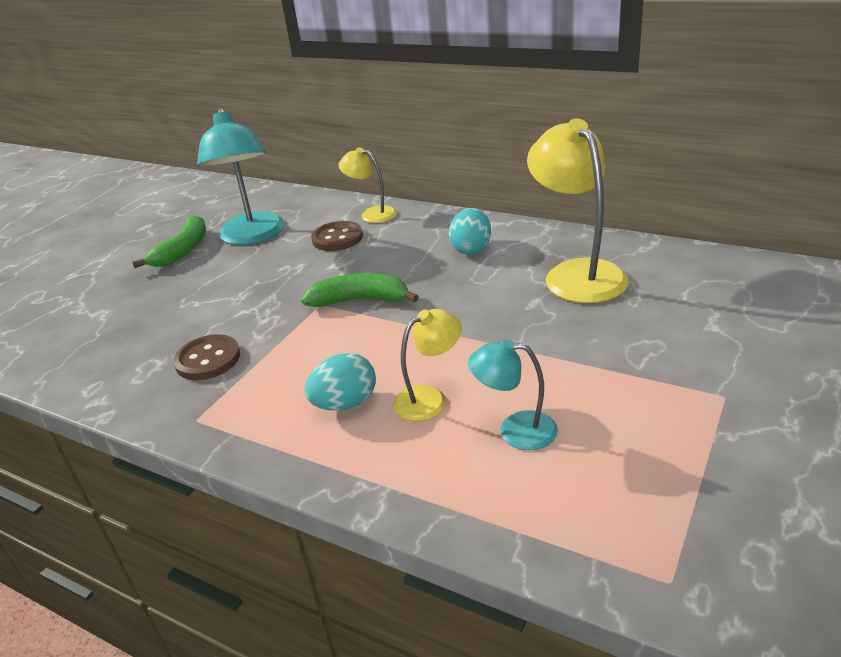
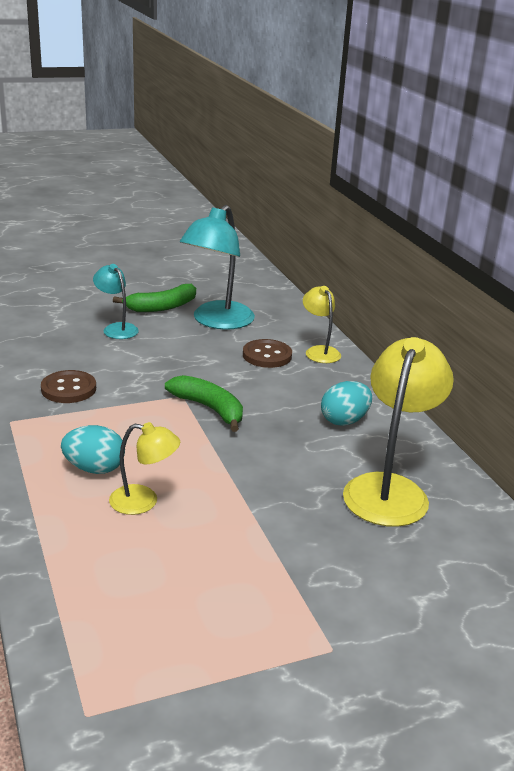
camera: 35 degrees right, 5 degrees down
turquoise lamp [468,339,558,450] -> turquoise lamp moved to [93,264,139,339]

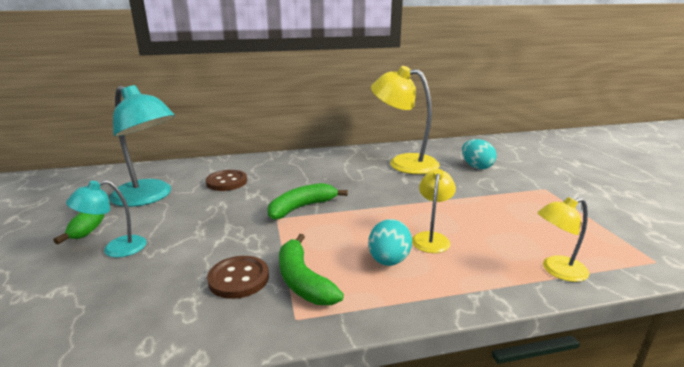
camera: 80 degrees left, 5 degrees down
yellow lamp [303,286,341,363] -> yellow lamp moved to [537,197,589,282]
turquoise egg [321,381,372,426] -> turquoise egg moved to [462,139,496,169]
none -> green banana [279,234,344,305]

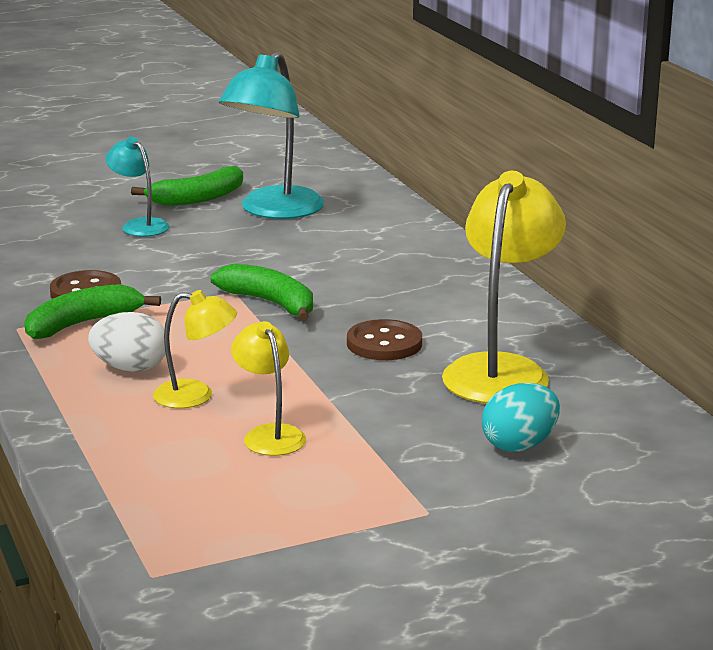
camera: 80 degrees right, 0 degrees up
brown button [206,170,247,191] -> brown button moved to [347,319,422,360]
turquoise egg [369,219,412,266] -> white egg [88,312,166,372]
yellow lamp [537,197,589,282] -> yellow lamp moved to [231,321,306,456]

